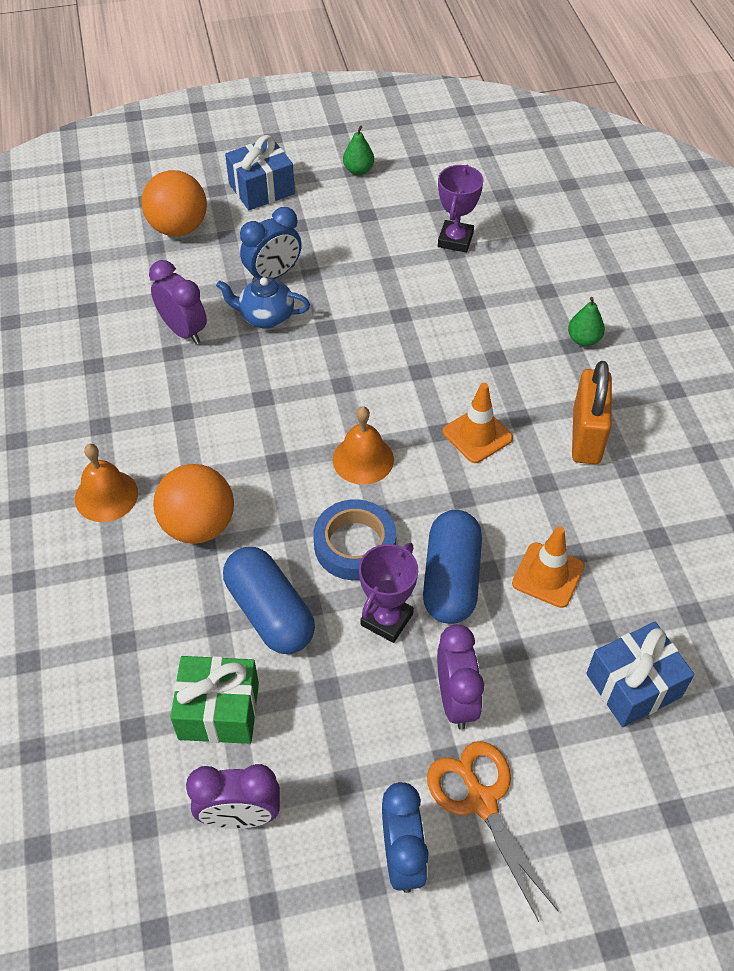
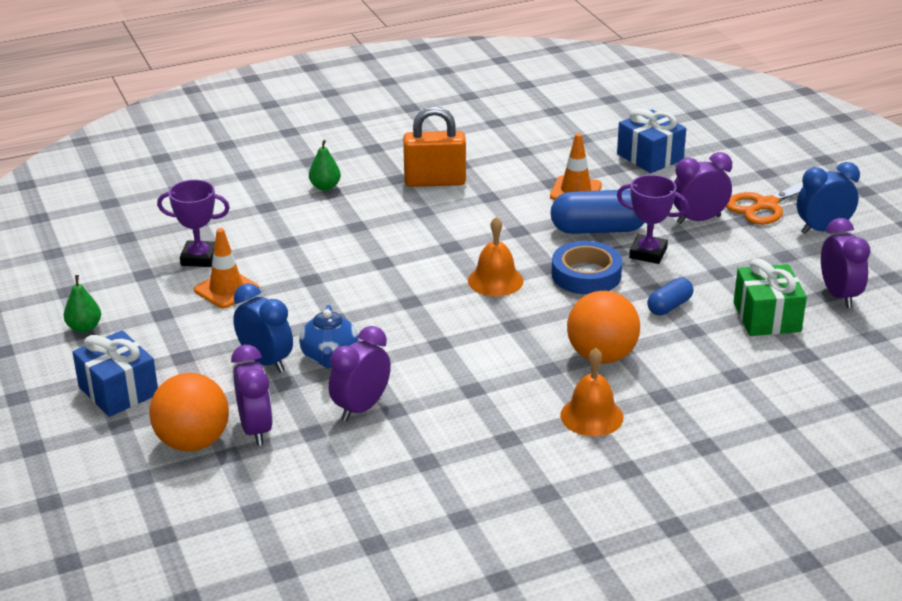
camera: 100 degrees left, 20 degrees down
blue capsule [223,547,315,654] -> blue capsule [647,278,693,315], size x0.55
orange traffic cone [443,383,513,463] -> orange traffic cone moved to [194,228,259,308]
none -> purple clock [231,345,273,446]

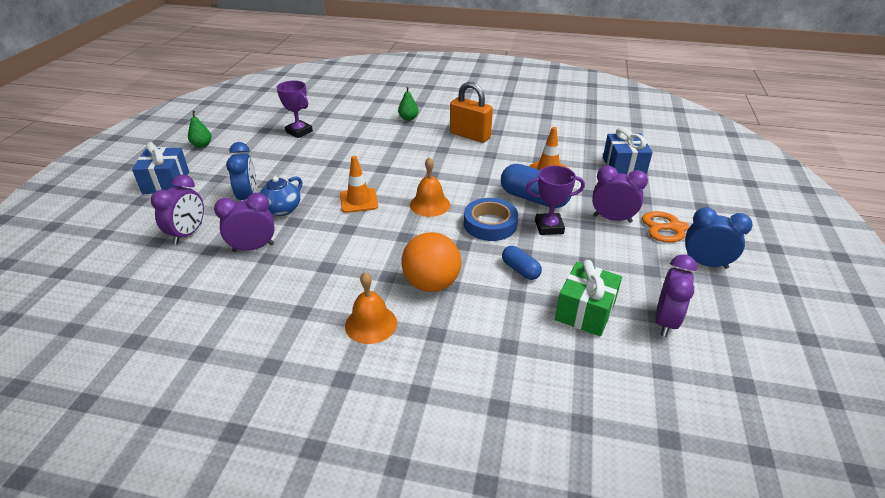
camera: 35 degrees right, 5 degrees up
orange ball [149,373,229,452] -> none
orange traffic cone [194,228,259,308] -> orange traffic cone moved to [340,156,378,213]
purple trophy [617,175,688,264] -> purple trophy turned 60 degrees counterclockwise [526,166,585,235]
blue capsule [647,278,693,315] -> blue capsule turned 60 degrees clockwise [502,246,542,280]

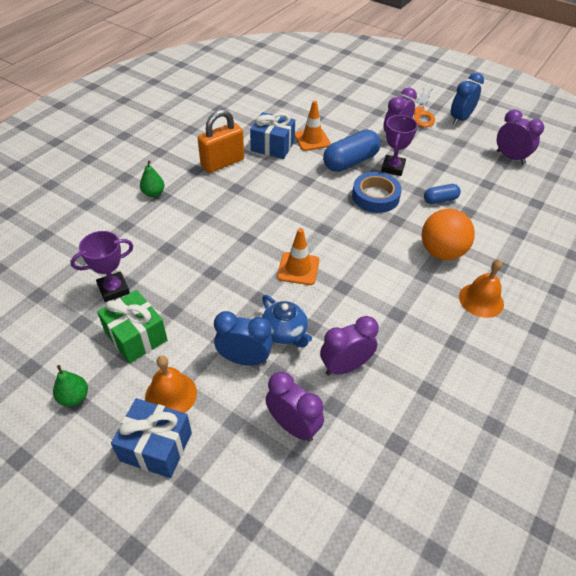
camera: 70 degrees left, 10 degrees up
purple clock [214,193,275,252] -> purple clock turned 60 degrees clockwise [320,316,379,376]
orange bell [410,157,450,217] -> orange bell moved to [145,356,197,413]
green gift [555,260,622,336] -> green gift moved to [97,290,167,364]
blue gift [603,127,653,175] -> blue gift moved to [250,112,295,159]

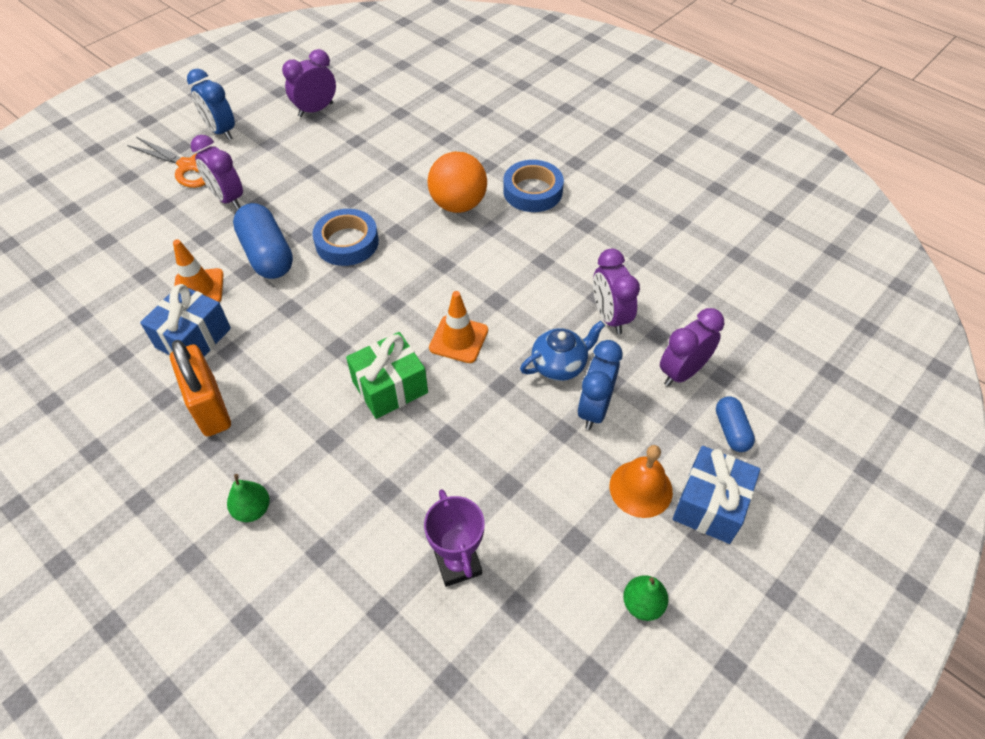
camera: 80 degrees left, 5 degrees up
green gift [97,290,167,364] -> green gift moved to [346,332,428,419]
purple trophy [381,115,418,176] -> none
blue capsule [424,184,461,204] -> blue capsule moved to [716,396,755,452]
orange bell [459,259,504,318] -> blue tape [503,160,564,212]

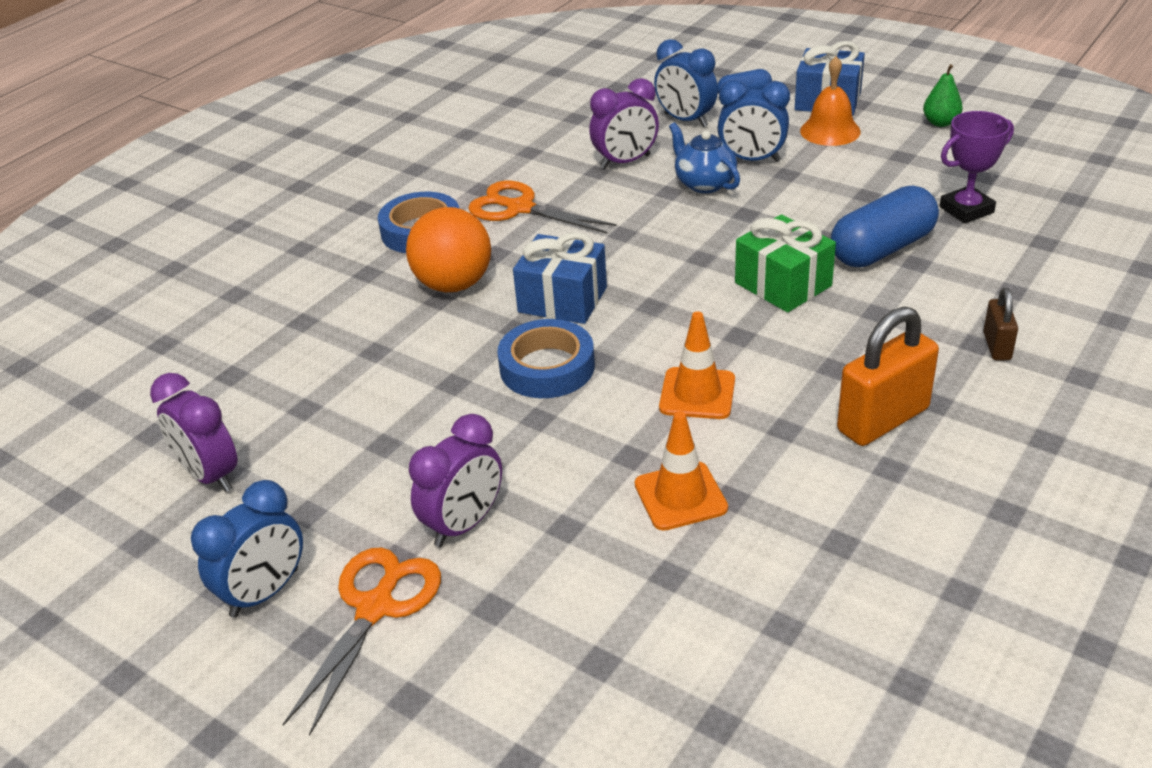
camera: 95 degrees left, 15 degrees down
blue gift [140,284,231,357] -> blue gift moved to [513,232,607,324]
green pear [227,474,270,522] -> brown padlock [983,288,1018,360]
blue capsule [233,203,293,279] -> blue capsule moved to [831,186,939,267]
orange traffic cone [429,291,488,363] -> orange traffic cone moved to [659,311,735,419]
purple clock [660,308,724,386] -> blue clock [654,39,718,127]
none -> orange scissors [468,181,617,234]

